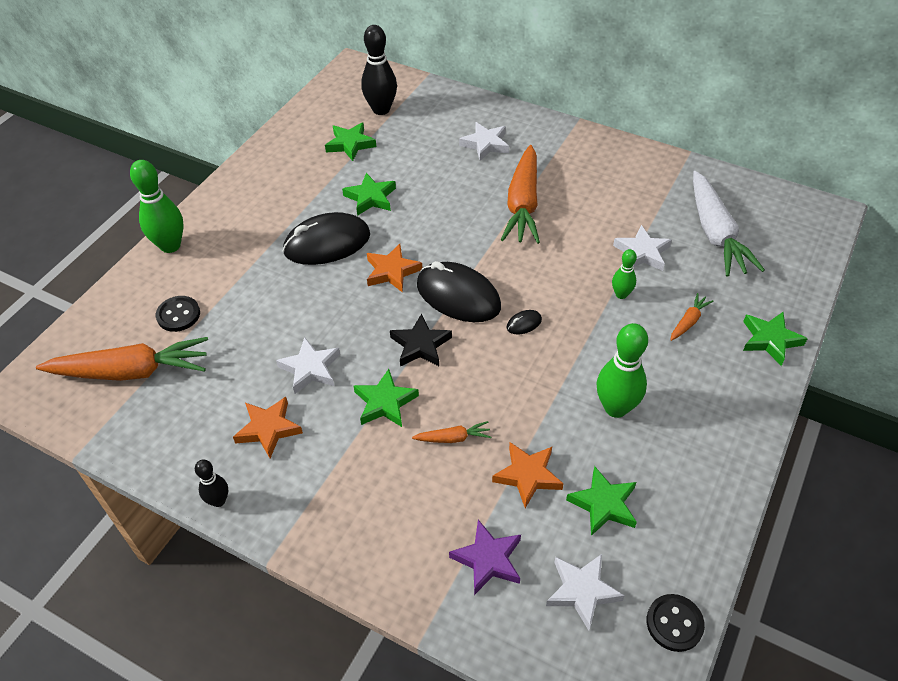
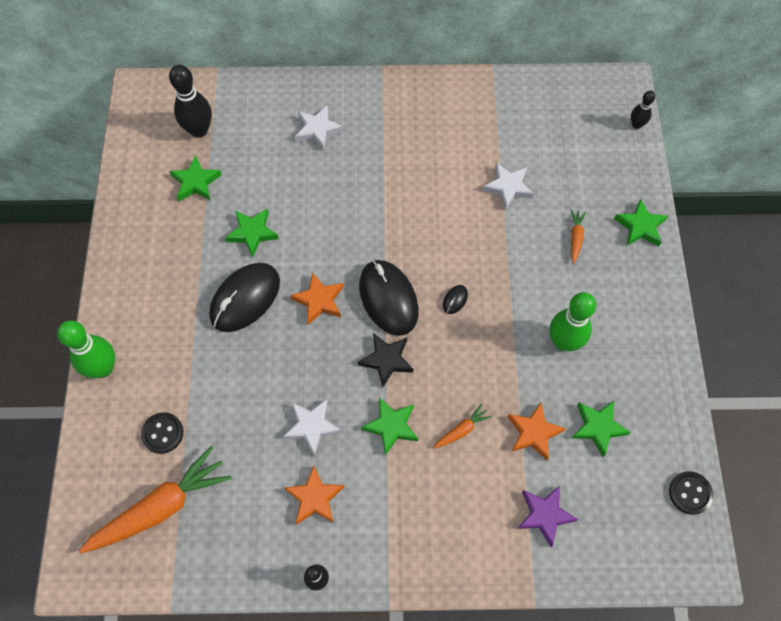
camera: 30 degrees left, 15 degrees up
black mouse [417,261,501,322] -> black mouse turned 60 degrees clockwise [359,260,419,336]
orange carrot [501,145,540,244] -> none
white star [546,554,625,631] -> none
green bowling pin [612,249,637,299] -> none
white carrot [693,171,765,277] -> none
none -> black bowling pin [631,91,655,129]

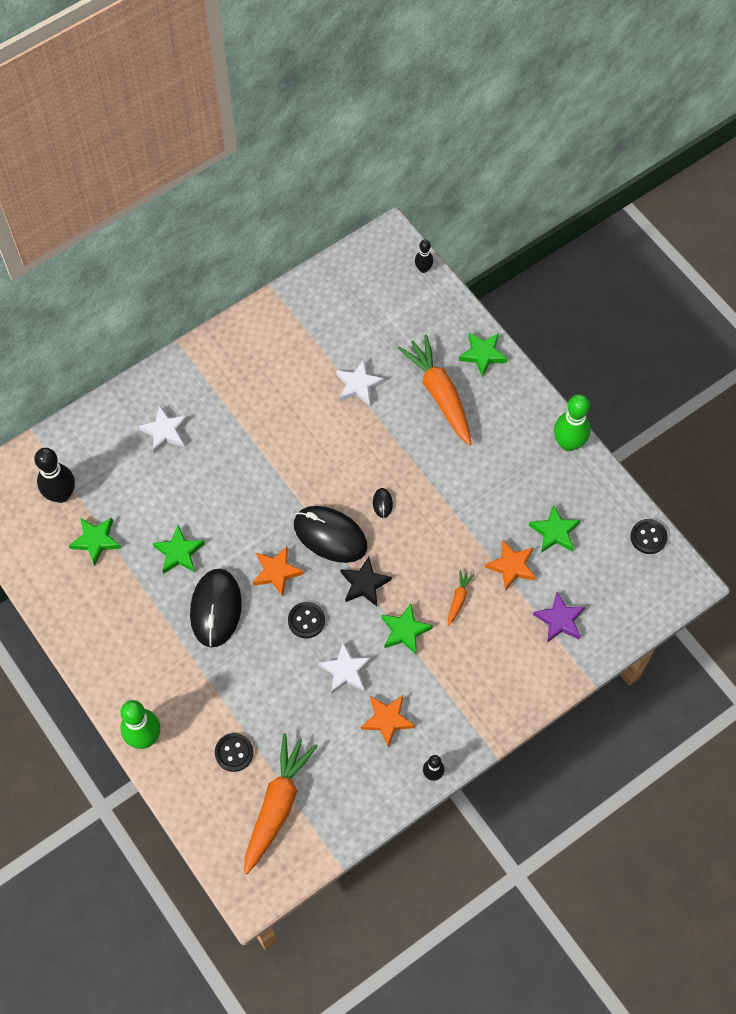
camera: 35 degrees left, 0 degrees up
green bowling pin [549,292,596,351] -> green bowling pin moved to [554,394,591,451]
orange carrot [571,210,586,264] -> orange carrot [398,335,472,446], size x2.27
none -> black button [288,602,325,638]

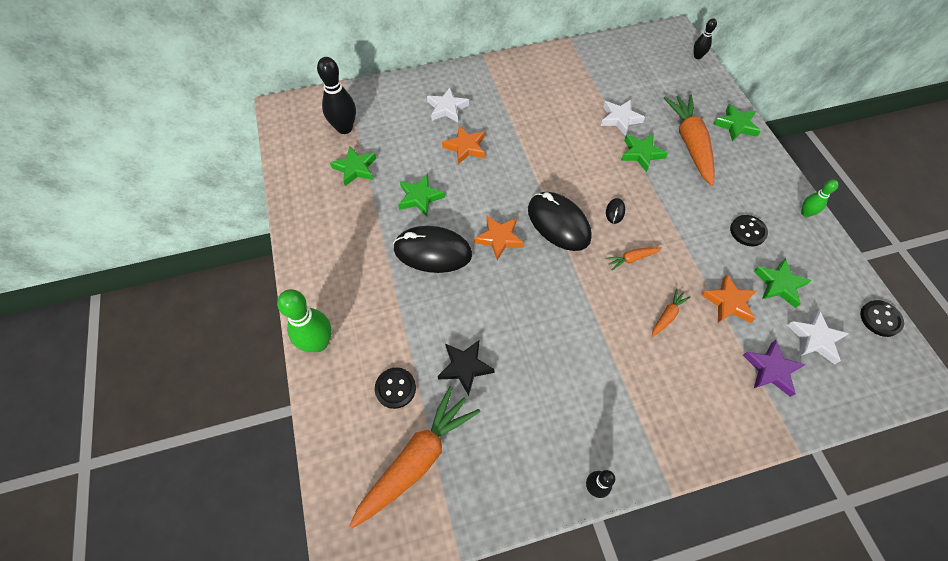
camera: 20 degrees right, 5 degrees down
black mouse [190,569,242,647] -> black mouse turned 75 degrees clockwise [393,226,472,273]
black button [288,602,325,638] -> black button moved to [730,215,768,246]
white star [318,642,371,694] -> white star moved to [787,310,849,364]
black star [340,557,392,607] -> black star moved to [438,340,495,396]
orange star [361,696,415,748] -> orange star moved to [442,126,485,164]
green star [381,603,433,654] -> green star moved to [621,134,668,172]
green bowling pin [554,394,591,451] -> green bowling pin [801,180,838,217], size x0.55
none -> orange carrot [605,247,662,270]

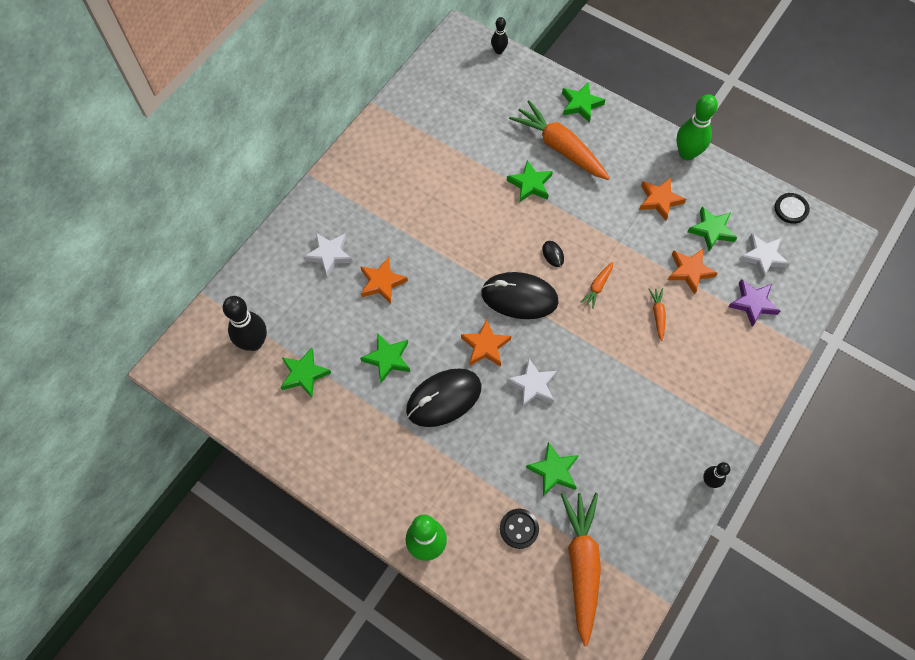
camera: 40 degrees left, 5 degrees up
black star [438,340,495,396] -> green star [526,442,579,496]
white star [601,100,645,136] -> white star moved to [507,358,557,408]
black button [730,215,768,246] -> orange star [639,177,686,221]
green bowling pin [801,180,838,217] -> green bowling pin [676,94,718,160], size x1.83

